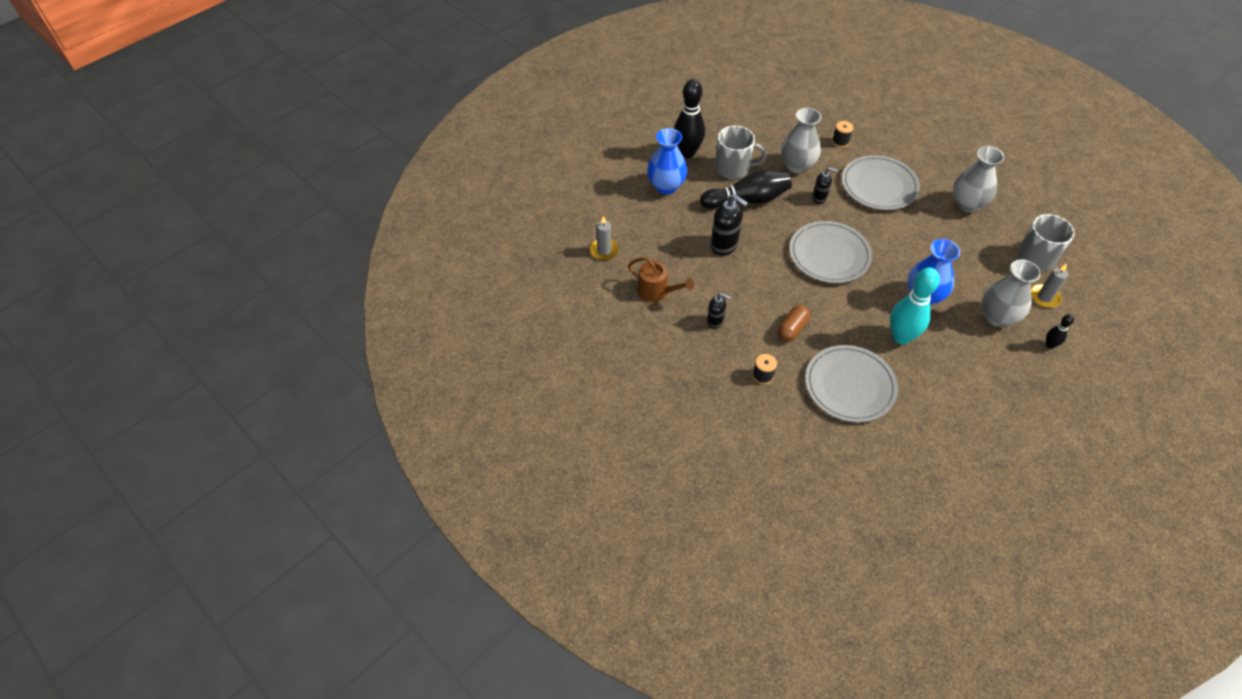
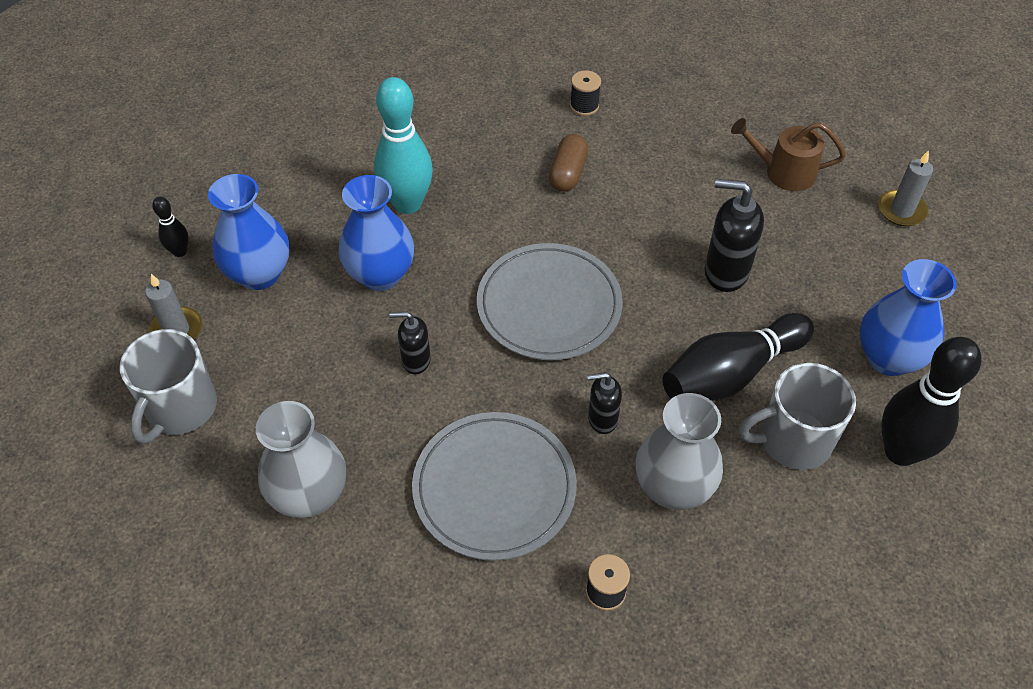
camera: 160 degrees right, 0 degrees up
black soap dispenser [707,293,730,329] -> black soap dispenser moved to [389,312,431,374]
grey plate [805,345,898,423] -> none
grey vase [982,259,1041,327] -> blue vase [208,174,289,290]

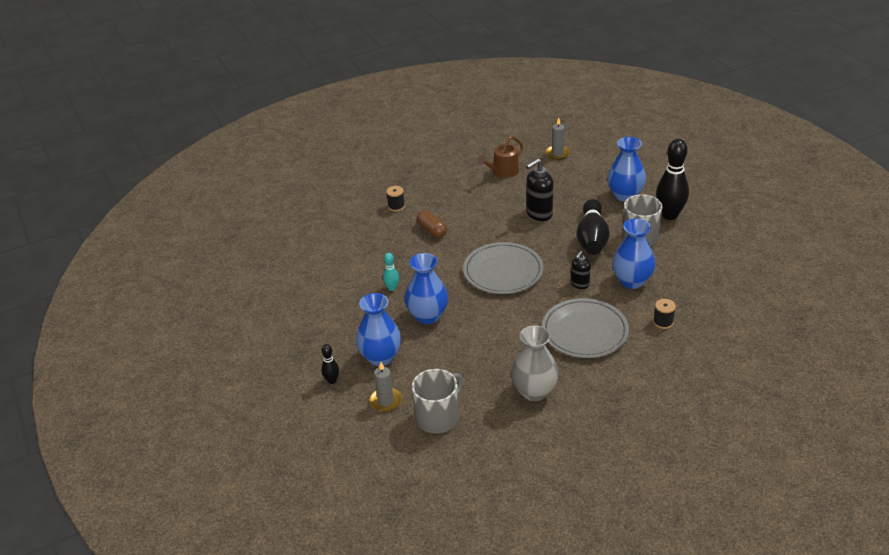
camera: 50 degrees left, 15 degrees down
grey mug [120,329,217,444] -> grey mug turned 105 degrees counterclockwise [412,369,463,434]
turquoise bowling pin [374,77,433,214] -> turquoise bowling pin [383,253,399,291], size x0.47
black soap dispenser [389,312,431,374] -> none
grey vase [636,393,723,510] -> blue vase [612,218,656,289]

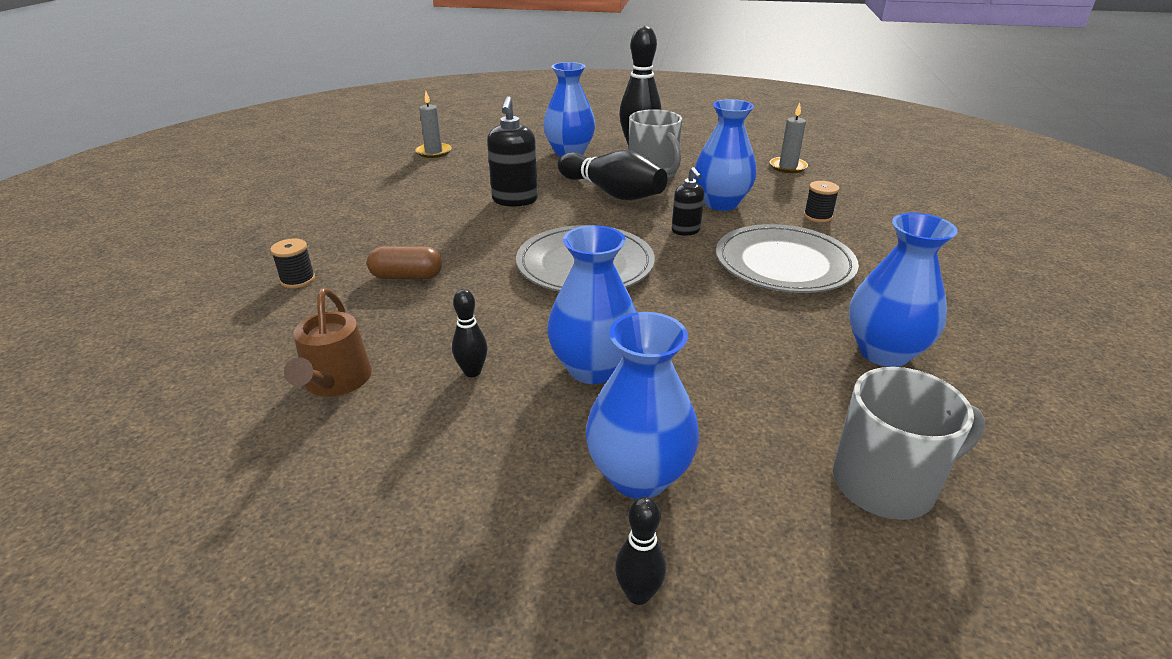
camera: 55 degrees left, 5 degrees down
grey candle [369,362,402,412] -> grey candle moved to [770,103,808,173]
turquoise bowling pin [383,253,399,291] -> black bowling pin [452,289,488,377]
grey mug [412,369,463,434] -> grey mug turned 90 degrees clockwise [833,367,985,520]
brown watering can [477,136,523,178] -> brown watering can moved to [284,288,372,397]
grey vase [511,325,559,401] -> blue vase [849,213,958,367]

